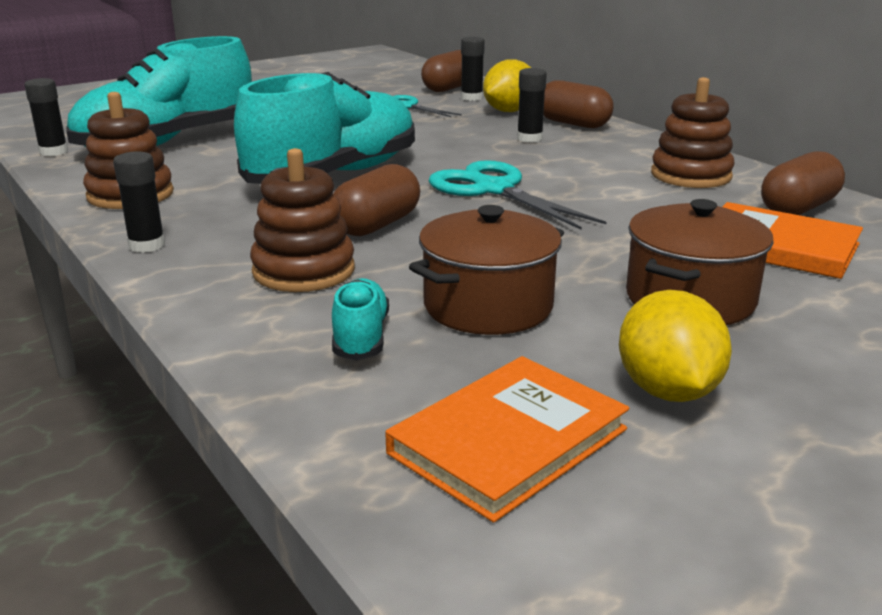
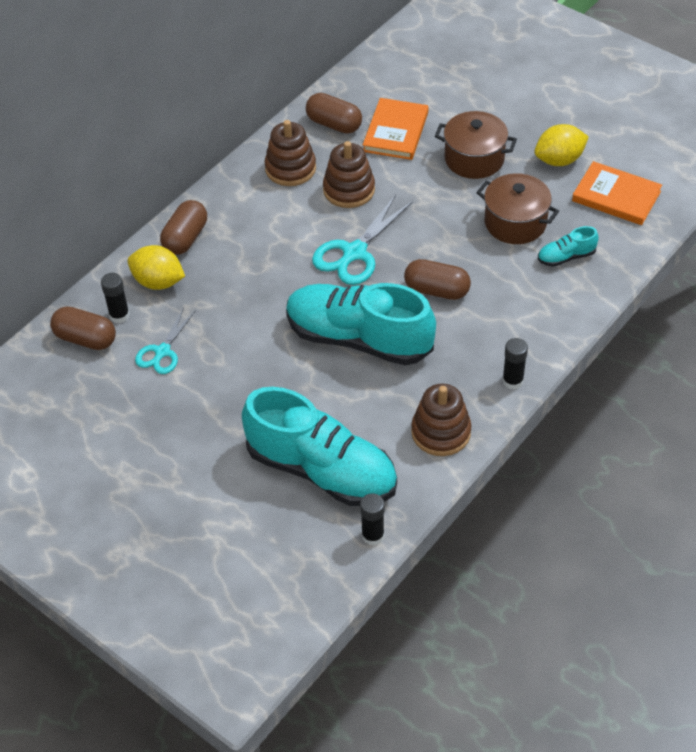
camera: 105 degrees left, 25 degrees up
brown stacking toy [250,148,355,292] -> brown stacking toy moved to [323,141,375,208]
black glue stick [517,68,547,143] -> none

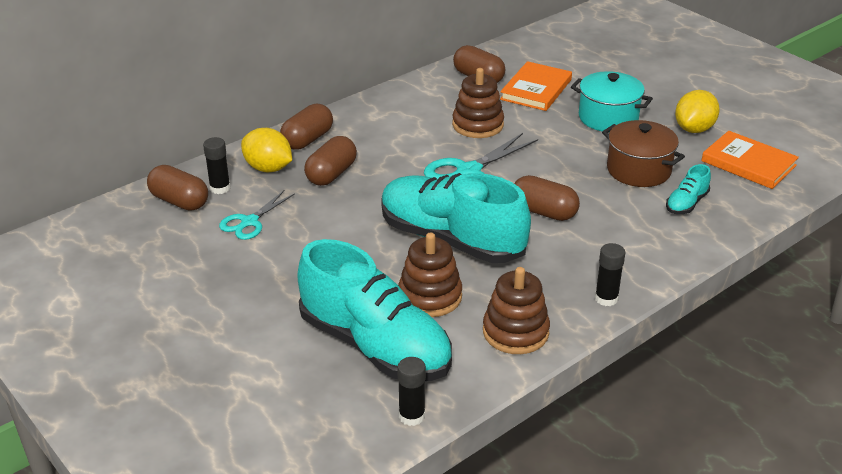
camera: 10 degrees right, 15 degrees down
brown stacking toy [265,120,316,186] -> brown stacking toy moved to [398,232,462,317]
brown pot [435,111,517,179] -> turquoise pot [571,71,653,132]
yellow lemon [534,124,589,166] -> yellow lemon turned 45 degrees counterclockwise [675,90,720,133]
turquoise shoe [538,226,599,267] -> turquoise shoe turned 45 degrees counterclockwise [666,164,711,214]
none -> brown capsule [304,136,357,186]

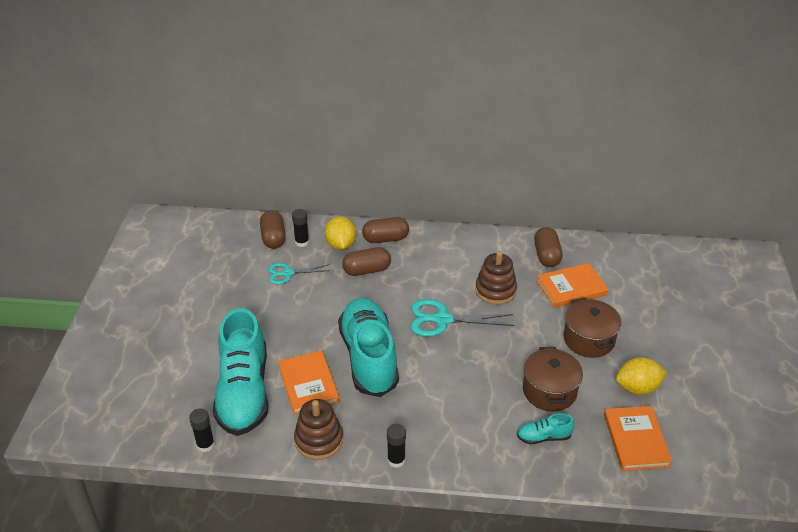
camera: 45 degrees right, 5 degrees up
brown stacking toy [398,232,462,317] -> orange book [278,350,340,415]
brown capsule [514,175,580,221] -> none
turquoise pot [571,71,653,132] -> brown pot [563,298,621,358]

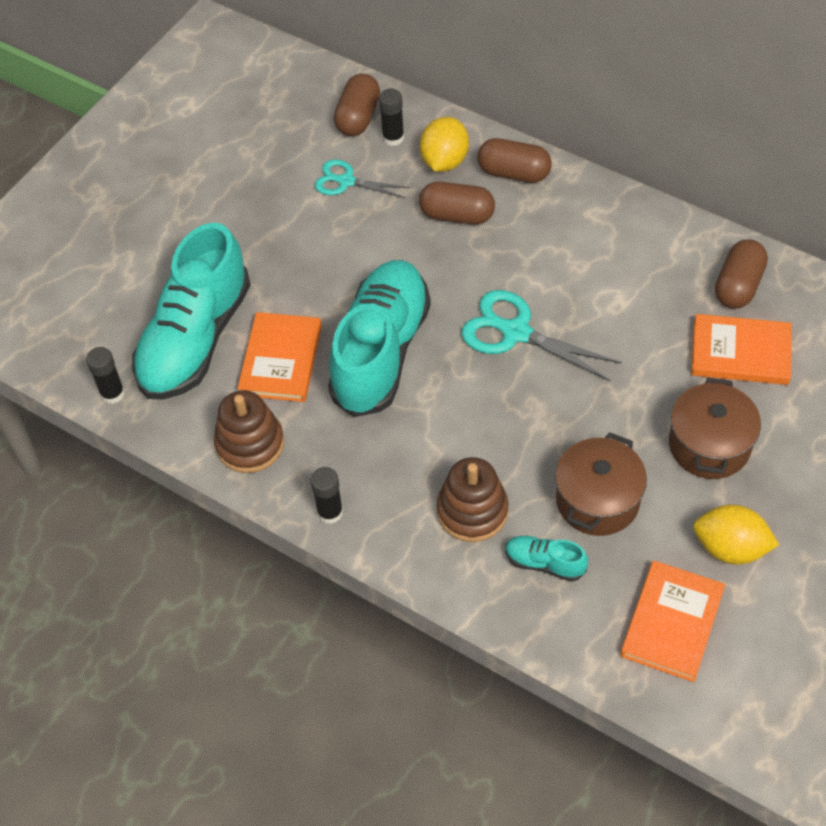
camera: 30 degrees right, 15 degrees up
brown stacking toy [475,251,517,305] -> brown stacking toy moved to [437,457,509,542]

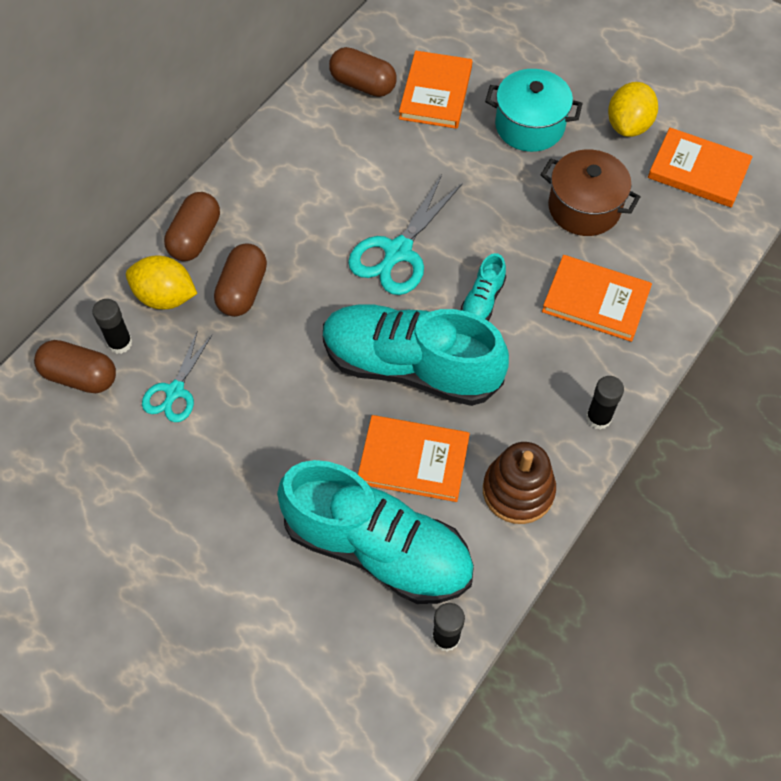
camera: 90 degrees left, 5 degrees up
brown stacking toy [437,457,509,542] -> orange book [542,255,652,342]
turquoise shoe [505,536,588,581] -> turquoise shoe moved to [461,253,506,321]
brown pot [669,377,761,479] -> turquoise pot [485,69,583,152]

